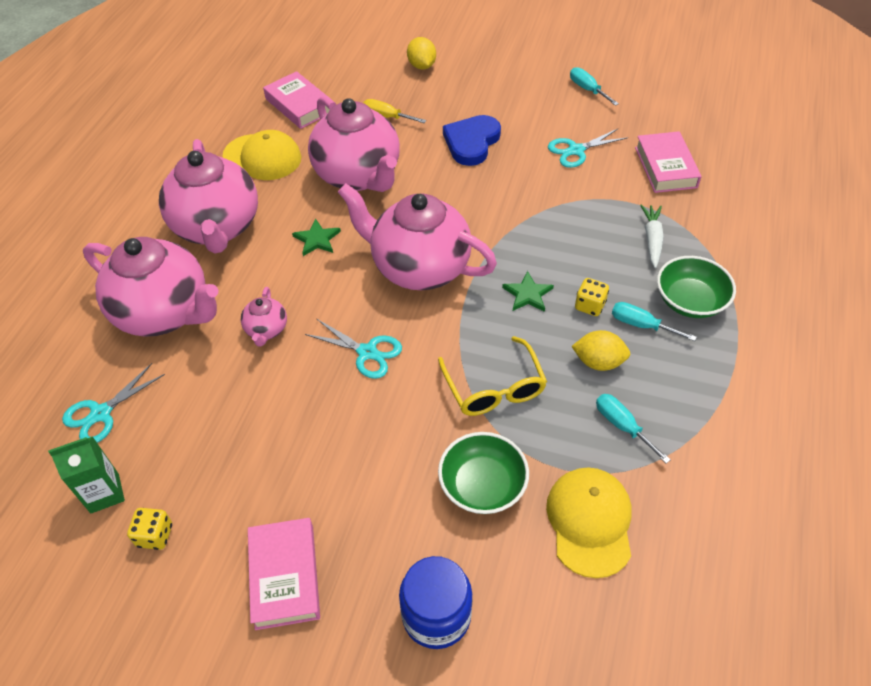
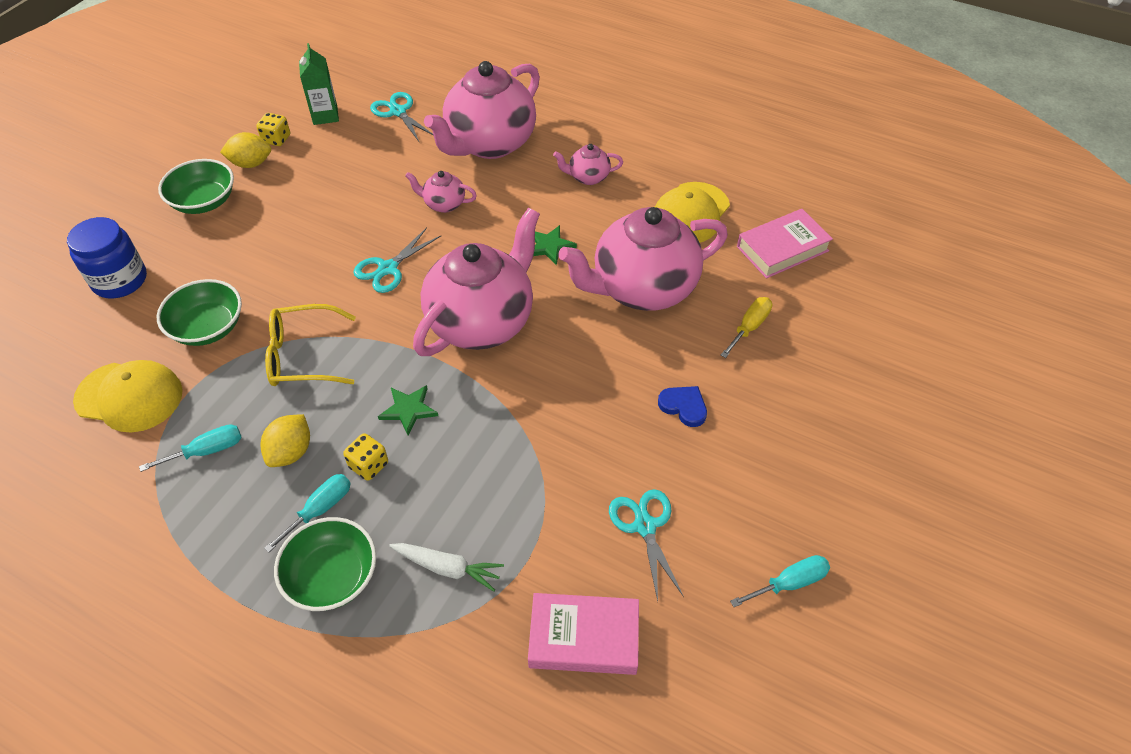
camera: 100 degrees right, 0 degrees up
pink teapot [159,139,258,254] -> pink teapot [553,144,623,185], size x0.44
pink book [248,518,320,630] -> green bowl [158,159,234,214]
yellow lemon [407,37,436,70] -> yellow lemon moved to [220,132,271,168]
blue heart [443,115,501,166] -> blue heart [658,386,707,427], size x0.57

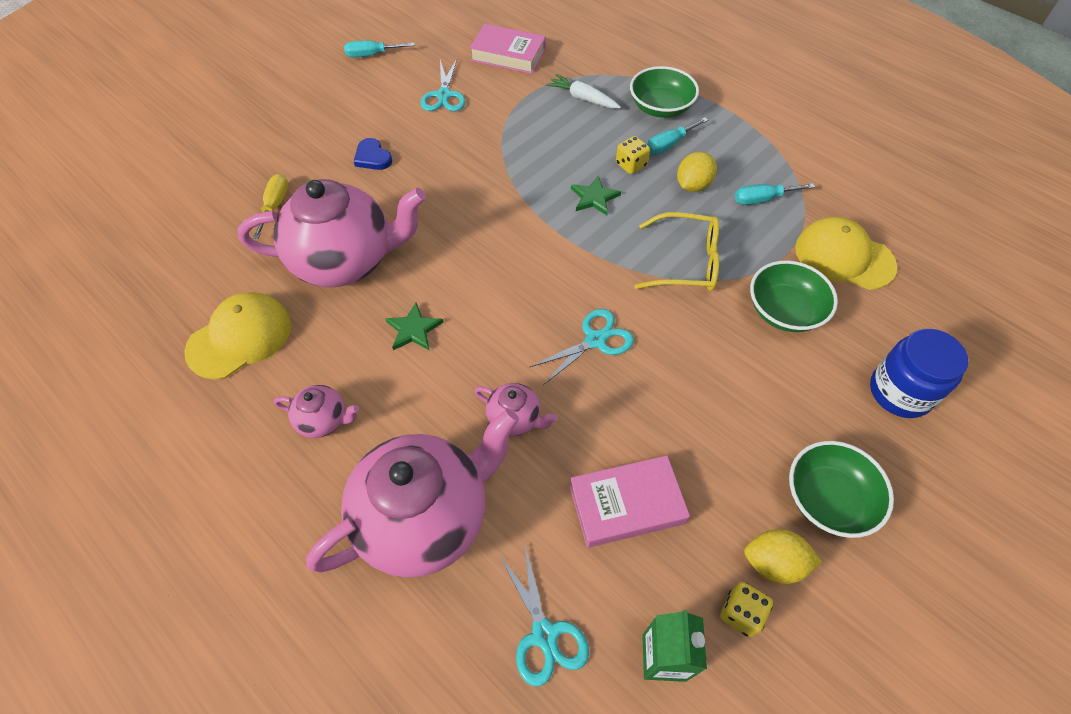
camera: 165 degrees left, 5 degrees up
pink teapot [413,207,540,356] -> none
yellow screwdriver [720,297,772,358] -> yellow screwdriver turned 135 degrees clockwise [253,174,288,239]
pink book [737,209,833,278] -> pink book moved to [570,455,690,548]

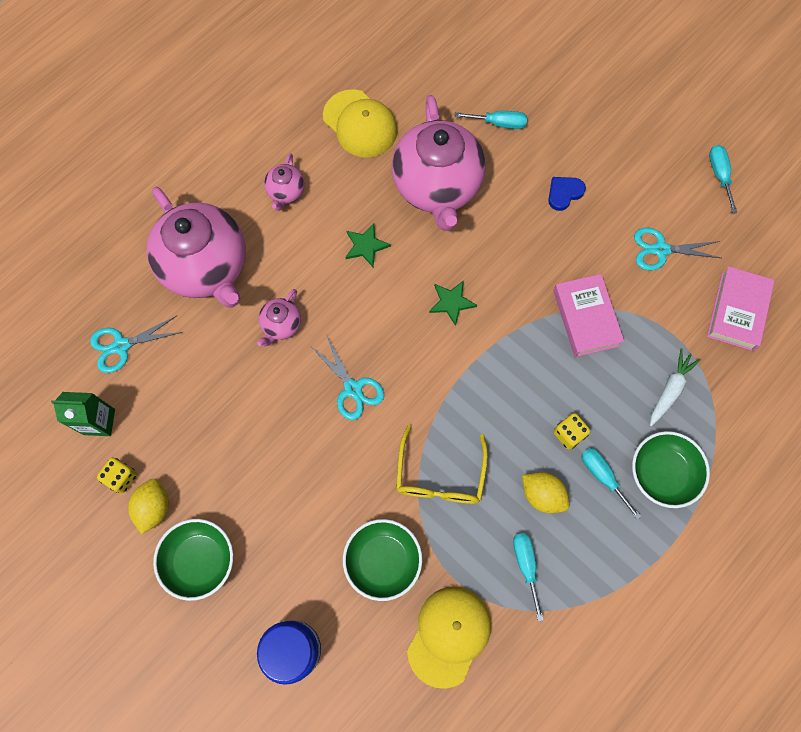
camera: 90 degrees right, 15 degrees up
yellow screwdriver [253,174,288,239] -> turquoise screwdriver [454,111,527,129]
pink book [570,455,690,548] -> pink book moved to [553,274,624,357]
green star [571,175,621,215] -> green star moved to [429,280,477,326]

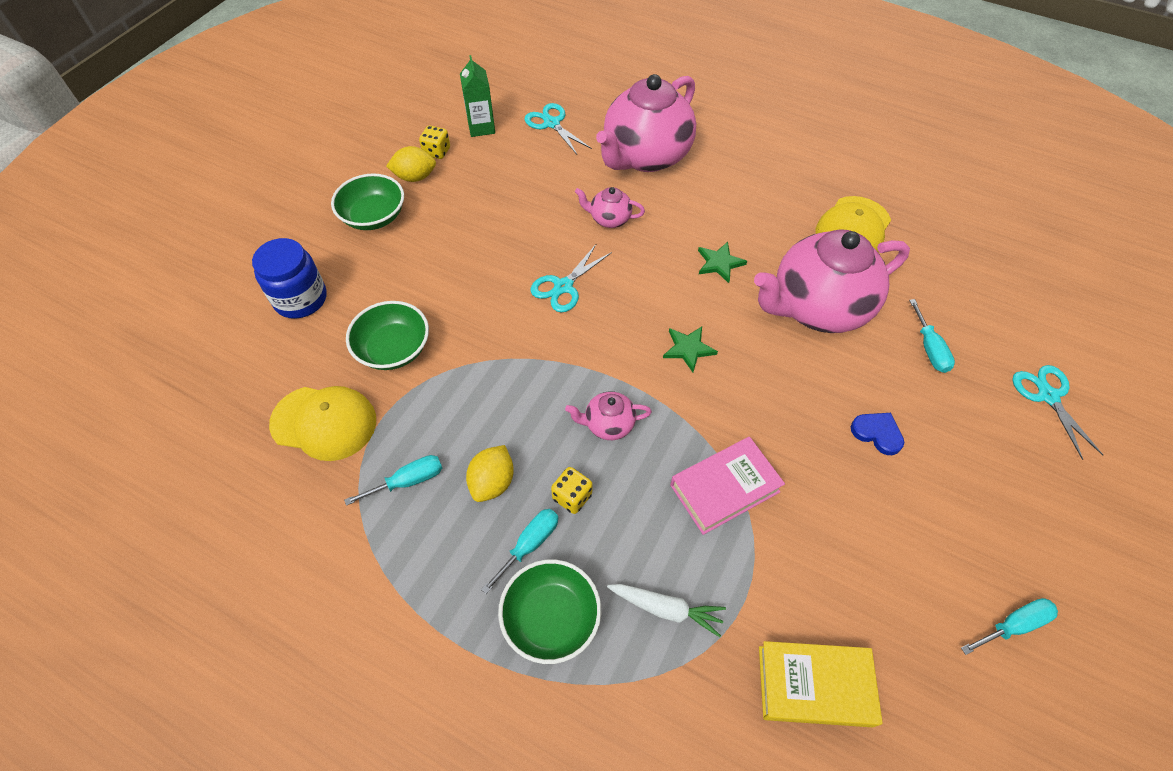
camera: 75 degrees right, 15 degrees down
pink teapot [264,153,305,211] -> pink teapot moved to [565,391,652,440]
yellow glasses [396,425,488,504] -> none
turquoise scissors [634,228,721,270] -> turquoise scissors moved to [1012,365,1103,460]
pink book [707,266,775,351] -> yellow book [759,641,883,727]

